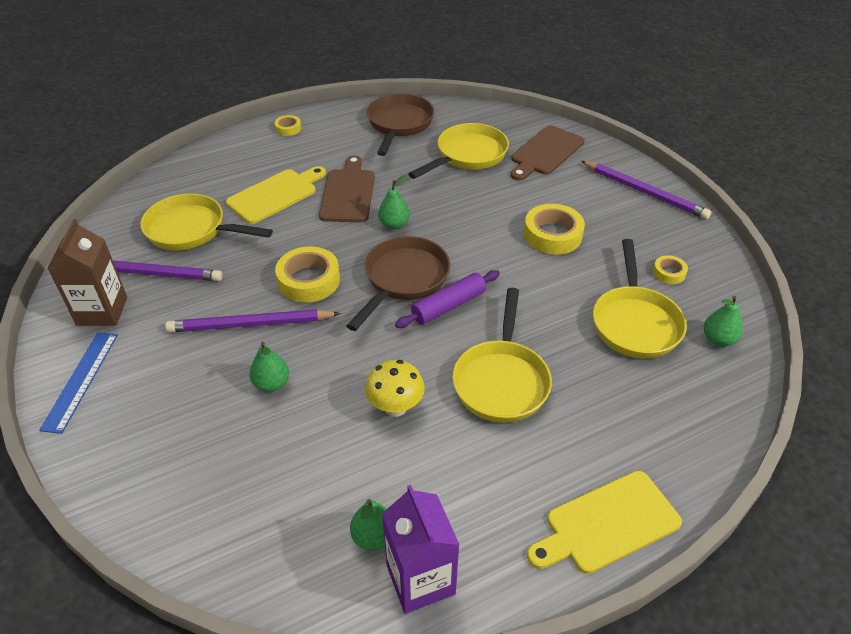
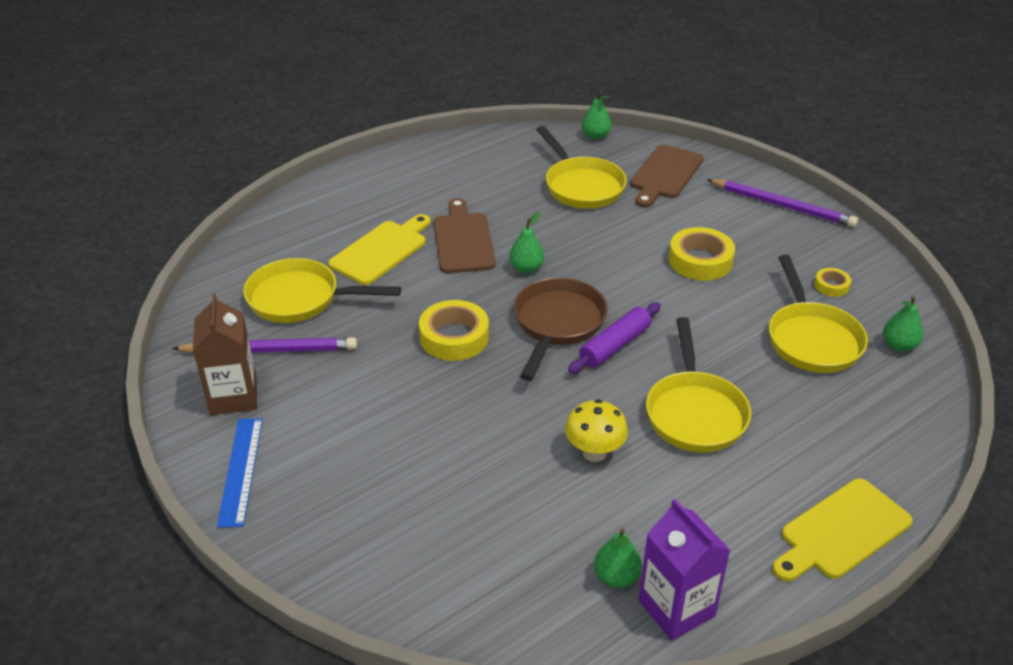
camera: 10 degrees left, 5 degrees down
purple pencil [165,309,341,332] -> none
green pear [249,342,289,392] -> green pear moved to [582,92,612,140]
yellow tape [274,115,301,136] -> none
brown pan [367,93,434,156] -> none
yellow pan [409,123,509,179] -> yellow pan turned 120 degrees clockwise [536,126,627,209]

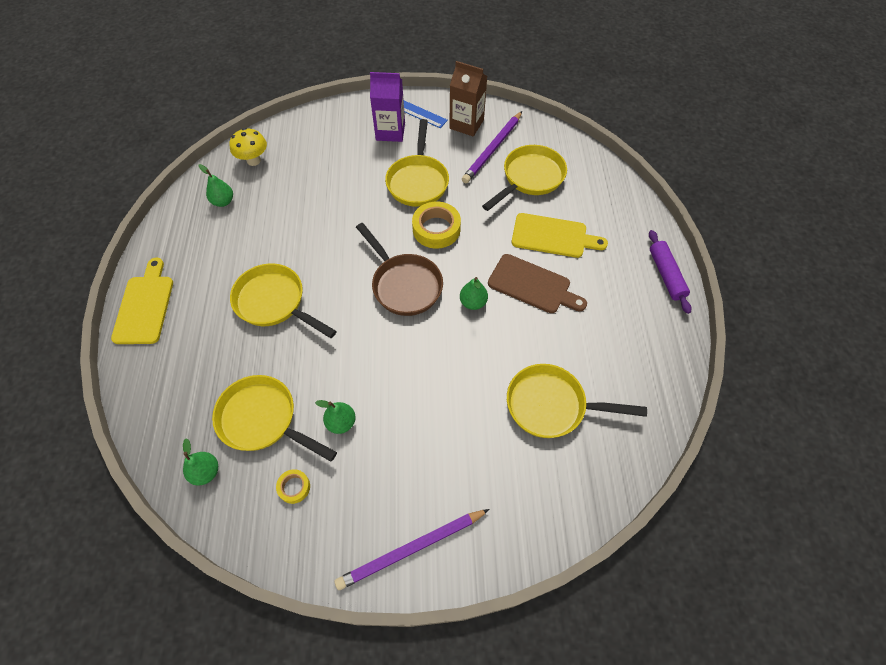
camera: 125 degrees right, 20 degrees up
yellow cutting board [328,214,430,285] -> yellow cutting board turned 60 degrees counterclockwise [512,213,608,258]
yellow mushroom [565,399,628,462] -> yellow mushroom moved to [230,128,267,166]
purple rolling pin [568,302,661,373] -> purple rolling pin moved to [649,230,691,314]
green pear [582,92,612,140] -> green pear moved to [315,400,356,434]
brown cutting board [630,144,704,207] -> none
purple carton [638,499,731,641] -> purple carton moved to [370,72,405,142]
yellow tape [669,227,735,281] -> none
none -> yellow pan [385,119,449,207]

